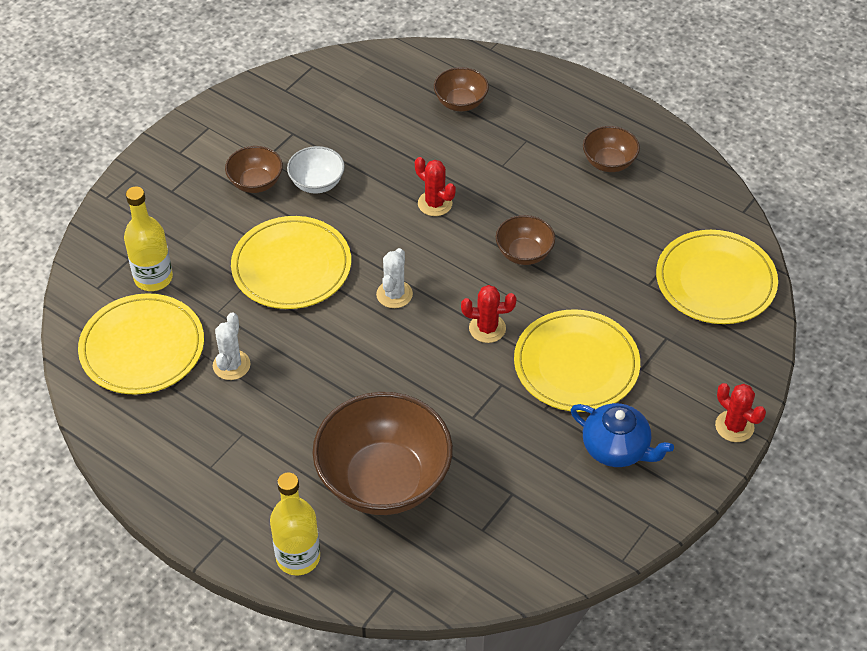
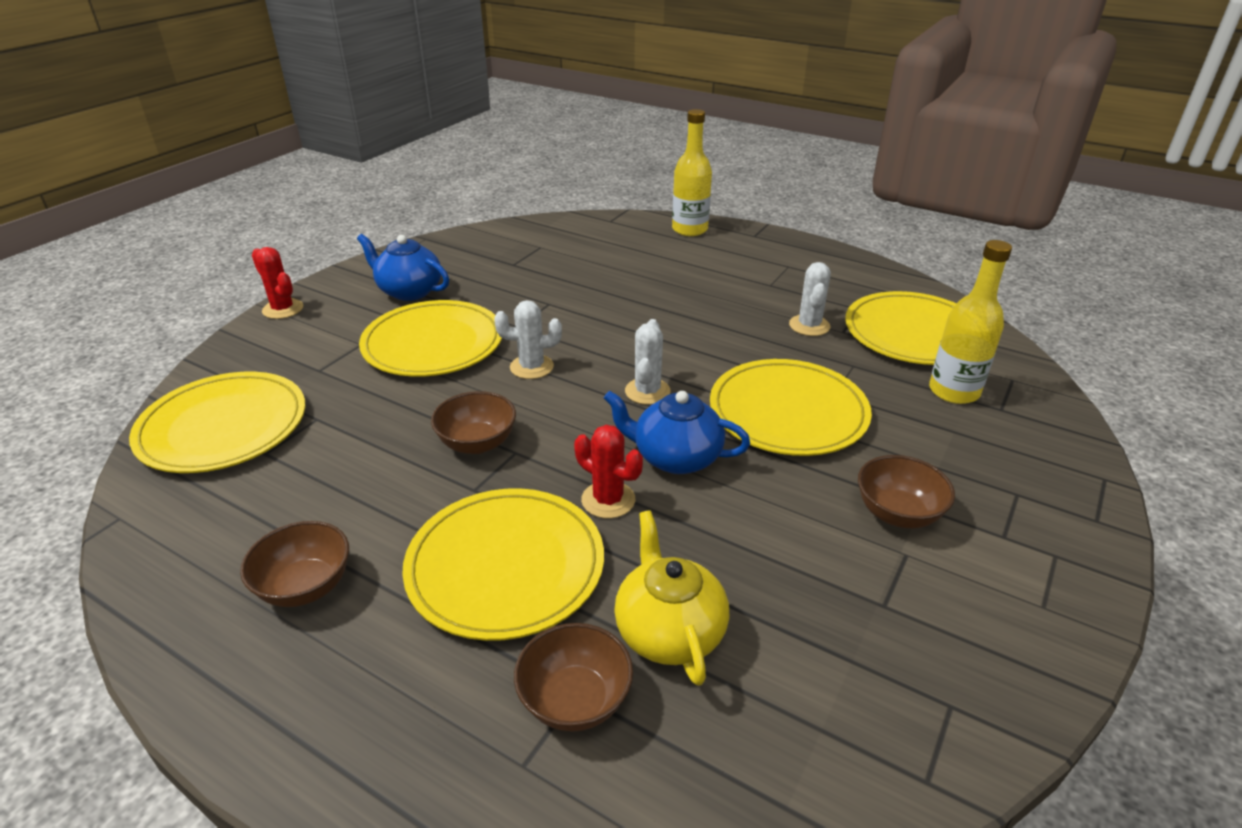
camera: 175 degrees right, 15 degrees down
white bowl [287,146,345,194] -> none
brown bowl [312,392,453,515] -> none
red cactus [461,285,516,343] -> white cactus [494,300,562,379]
none -> yellow plate [402,488,604,641]
none -> blue teapot [604,391,750,474]
none -> yellow teapot [614,510,729,686]

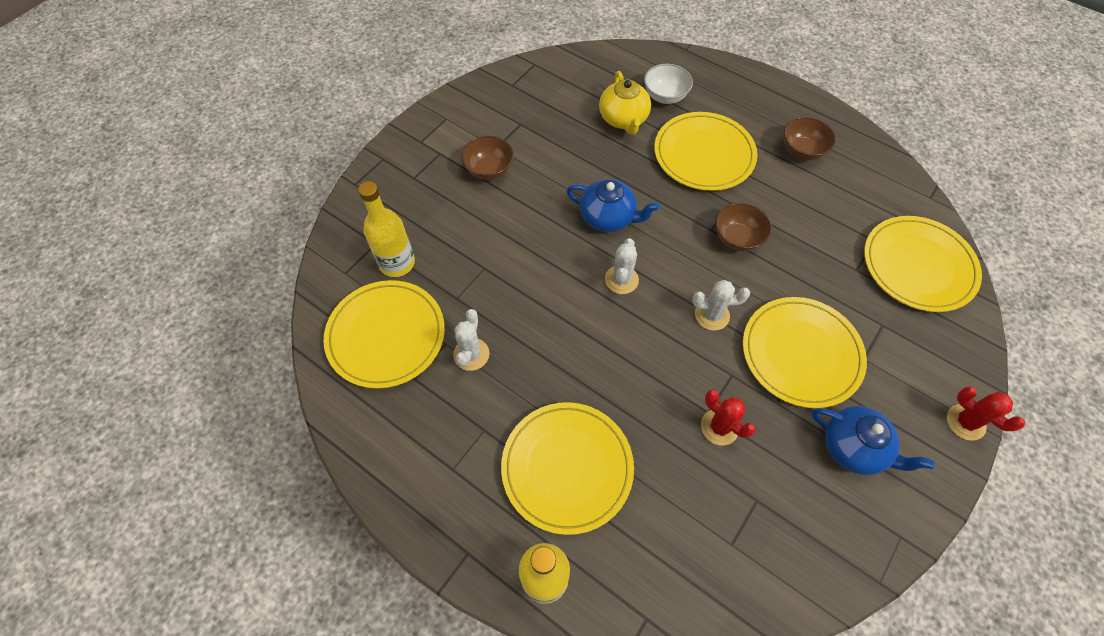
camera: 175 degrees left, 25 degrees up
brown bowl [514,623,633,732] -> white bowl [644,64,693,104]
red cactus [574,425,643,518] -> red cactus moved to [701,389,756,446]
yellow plate [710,359,872,456] -> yellow plate moved to [501,402,634,535]

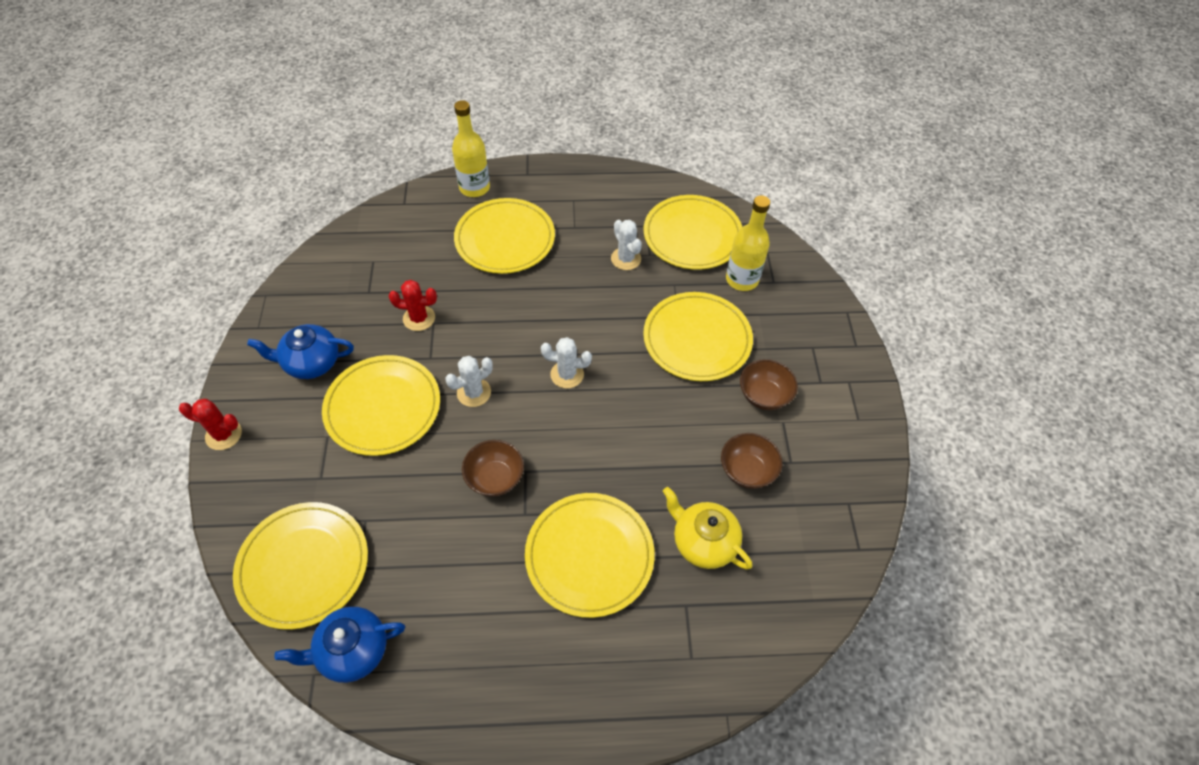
camera: 140 degrees right, 5 degrees down
blue teapot [567,179,660,232] -> blue teapot moved to [274,607,405,683]
white cactus [605,238,639,294] -> white cactus turned 60 degrees counterclockwise [541,337,592,388]
white bowl [644,64,693,104] -> none
brown bowl [784,117,836,160] -> brown bowl moved to [721,433,782,489]
none -> yellow plate [643,292,753,381]

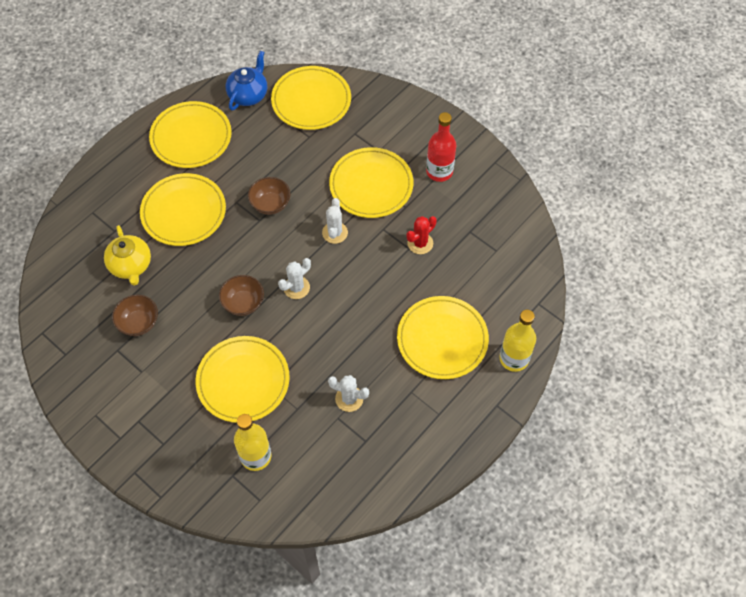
camera: 135 degrees right, 5 degrees up
red cactus [179,399,242,450] -> none
blue teapot [247,324,354,379] -> red bottle [426,112,456,182]
yellow plate [644,195,742,270] -> yellow plate moved to [149,101,232,168]
yellow teapot [663,487,752,570] -> yellow teapot turned 75 degrees clockwise [104,225,151,286]
brown bowl [740,359,798,410] -> brown bowl moved to [219,275,264,316]

